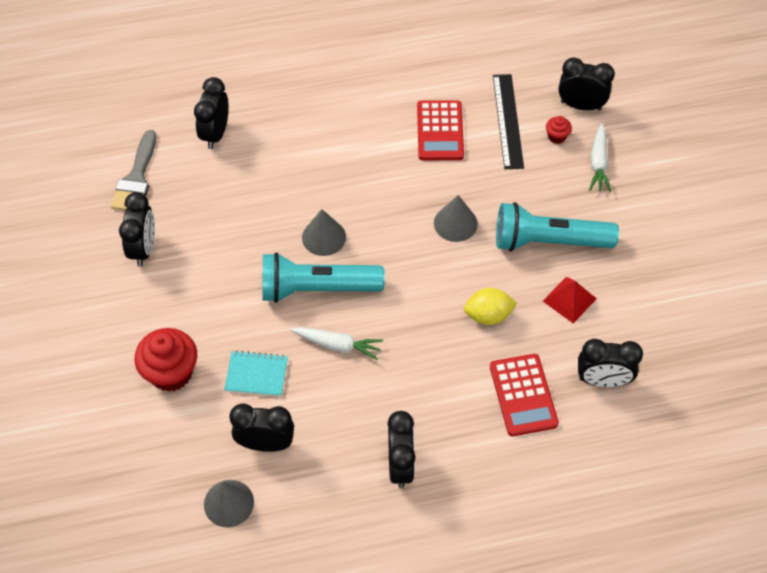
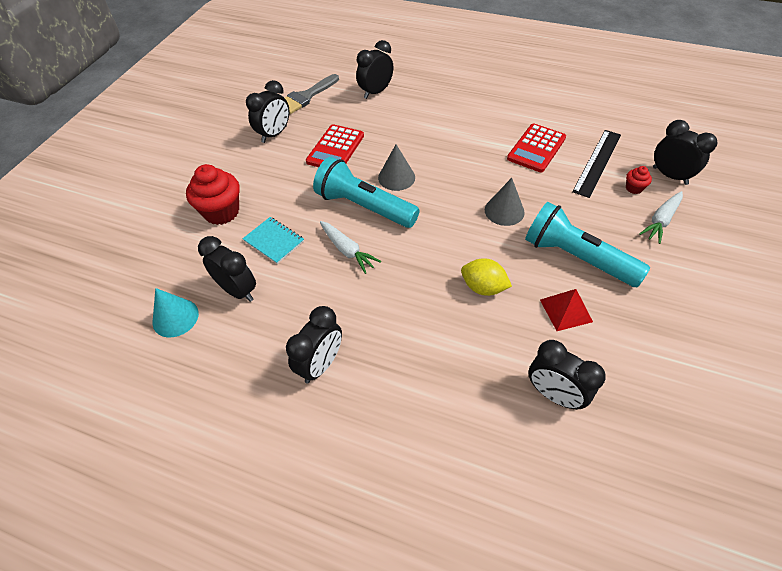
camera: 35 degrees right, 5 degrees down
grey cone [204,480,254,527] -> turquoise cone [153,288,199,337]
red calculator [490,354,559,436] -> red calculator moved to [306,124,364,167]

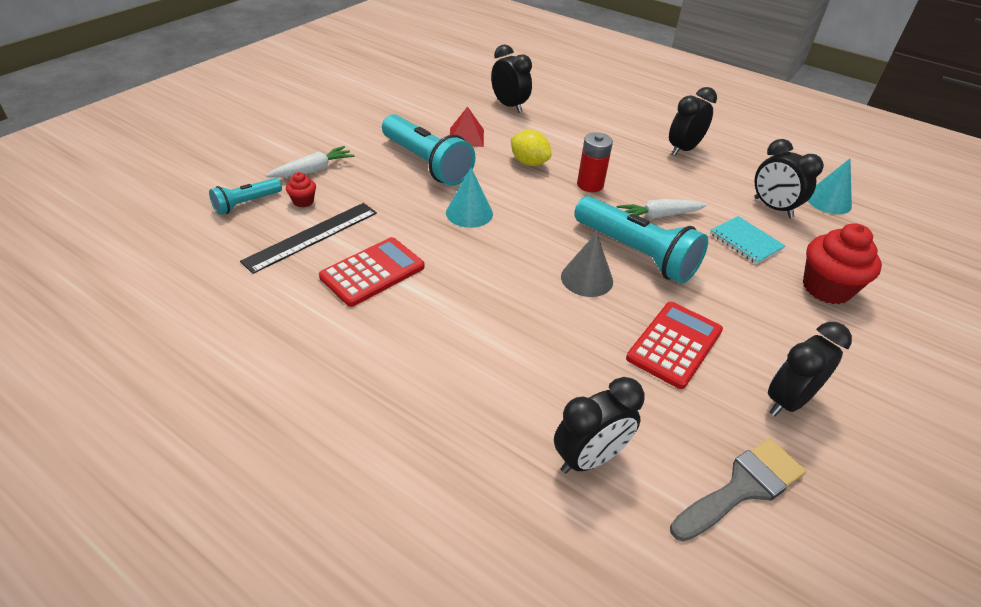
camera: 170 degrees left, 10 degrees down
white carrot [320,221,381,274] -> white carrot turned 75 degrees counterclockwise [617,199,707,219]
grey cone [485,178,525,226] -> turquoise cone [446,168,493,228]
black clock [653,120,718,185] -> turquoise flashlight [209,178,282,215]
none -> red battery [577,132,613,192]

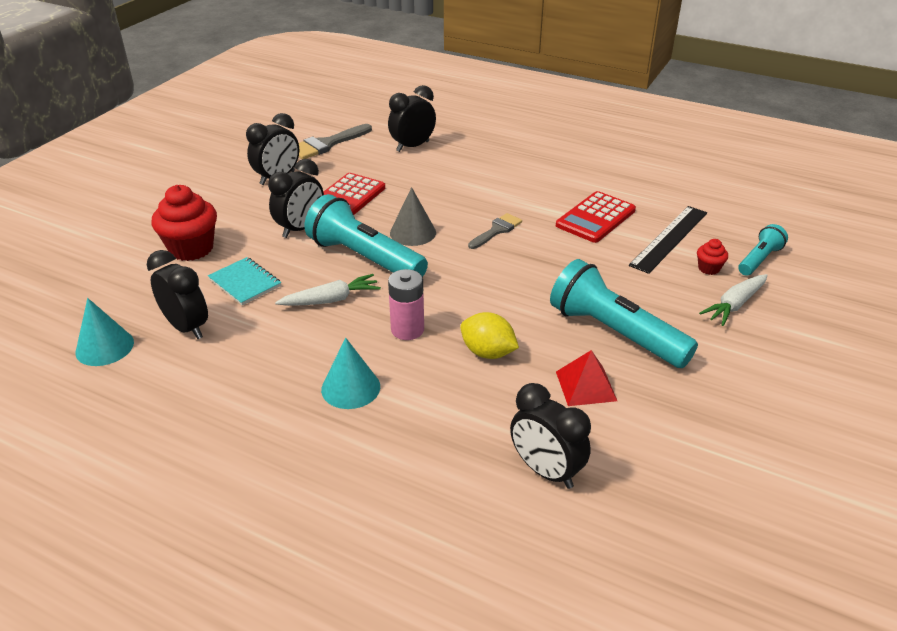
camera: 175 degrees right, 5 degrees down
turquoise cone [446,168,493,228] -> turquoise cone moved to [321,338,380,409]
red battery [577,132,613,192] -> pink battery [388,269,424,340]
black clock [669,87,717,156] -> black clock moved to [268,159,324,238]
none -> grey brush [468,213,522,249]

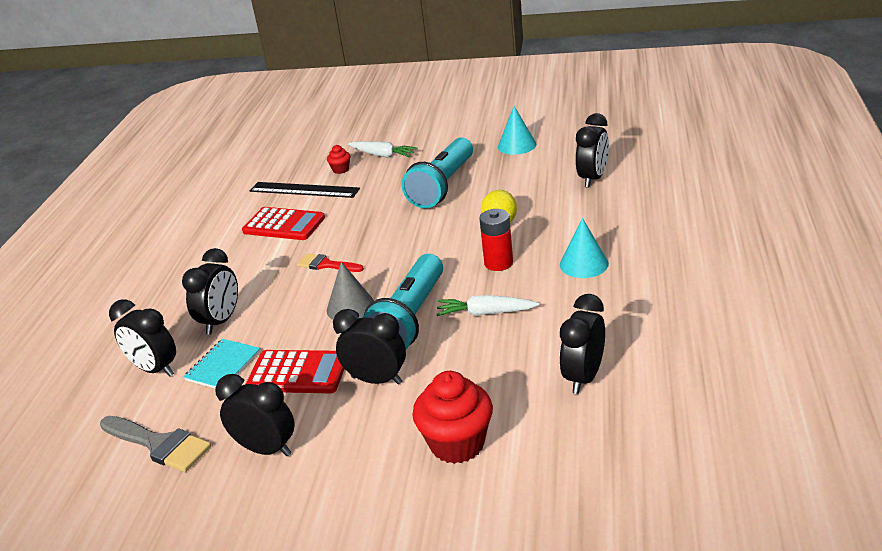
camera: 105 degrees left, 5 degrees down
turquoise cone [76,298,134,366] -> turquoise cone moved to [498,106,536,155]
turquoise notebook [208,257,281,305] -> turquoise notebook moved to [184,339,260,388]
white carrot [275,274,381,306] -> white carrot turned 45 degrees counterclockwise [436,295,539,316]
pink battery [388,269,424,340] -> red battery [479,209,513,271]
grey brush [468,213,522,249] -> red brush [297,254,364,272]
red pyramid [556,350,617,406] -> none
turquoise flashlight [738,224,788,276] -> none
none -> black clock [182,248,238,335]

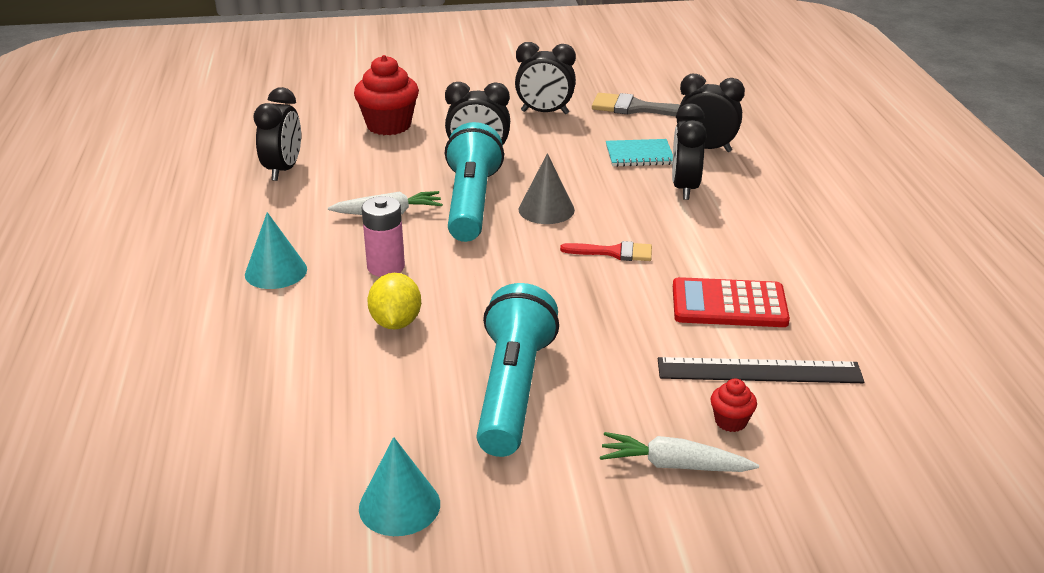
camera: 160 degrees right, 0 degrees up
turquoise notebook [184,339,260,388] -> turquoise notebook turned 75 degrees clockwise [606,139,673,167]
red calculator [246,350,344,393] -> none
red battery [479,209,513,271] -> pink battery [362,196,405,277]
black clock [576,113,609,188] -> none

